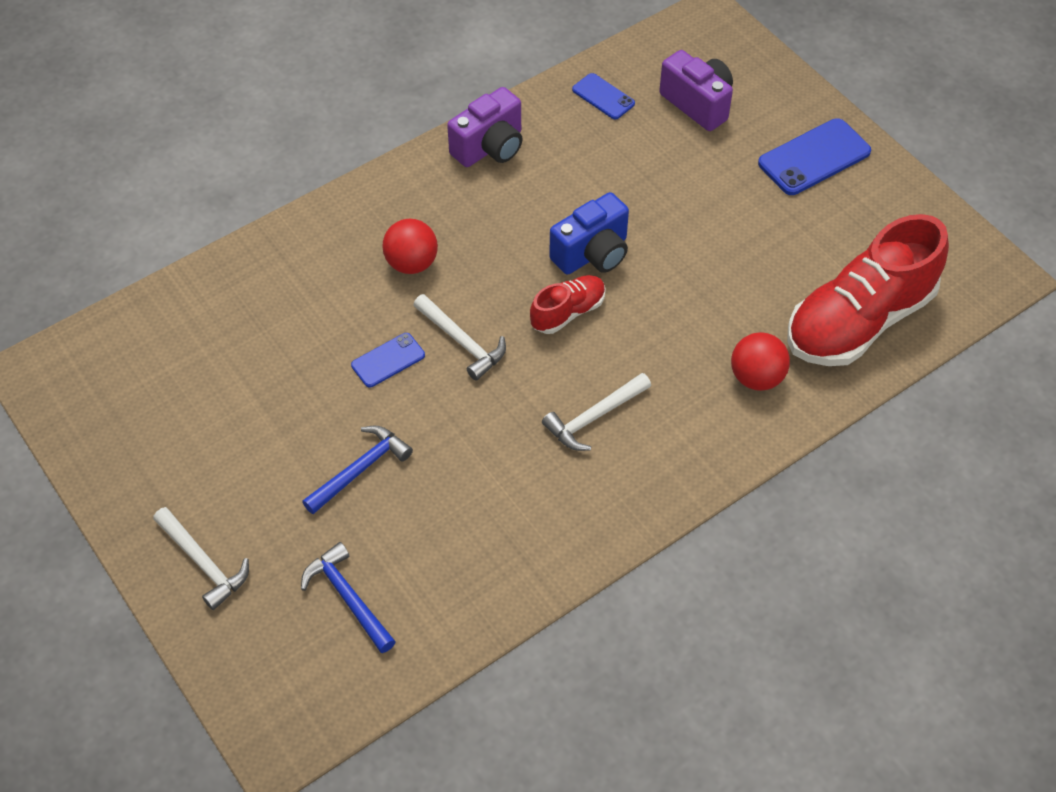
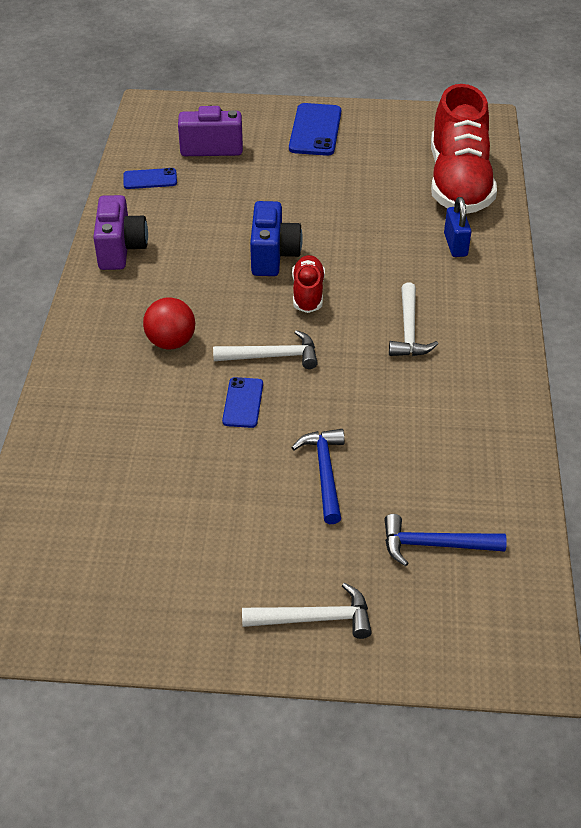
camera: 50 degrees left, 10 degrees down
red ball [731,332,790,391] -> blue padlock [444,197,471,257]

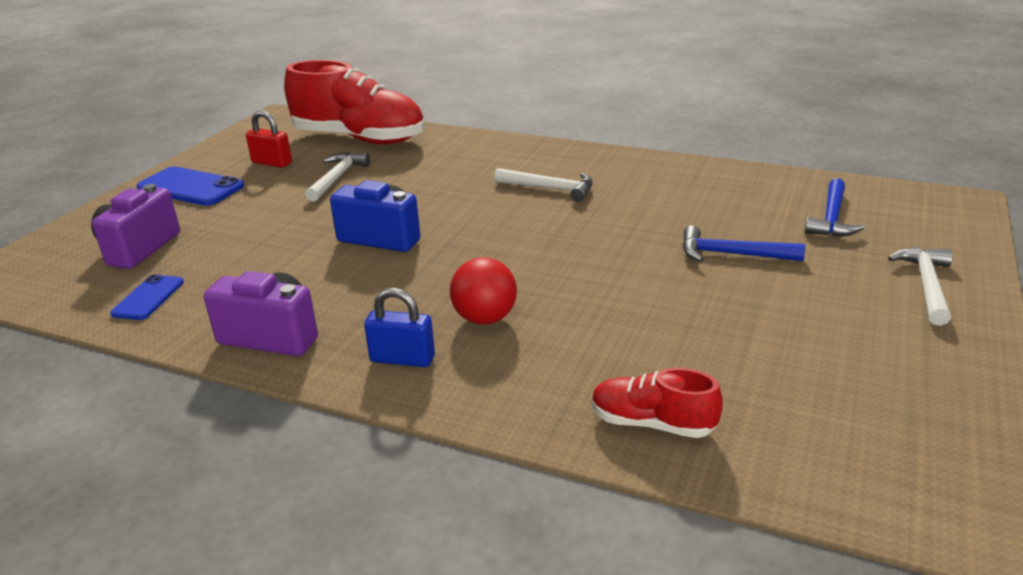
camera: 70 degrees left, 15 degrees down
white hammer [213,330,318,369] -> white hammer moved to [305,152,370,202]
blue phone [222,377,263,428] -> none
red shoe [292,255,325,313] -> red shoe moved to [592,368,723,438]
blue padlock [444,197,471,257] -> blue padlock moved to [364,288,435,367]
none -> red padlock [246,110,292,168]

